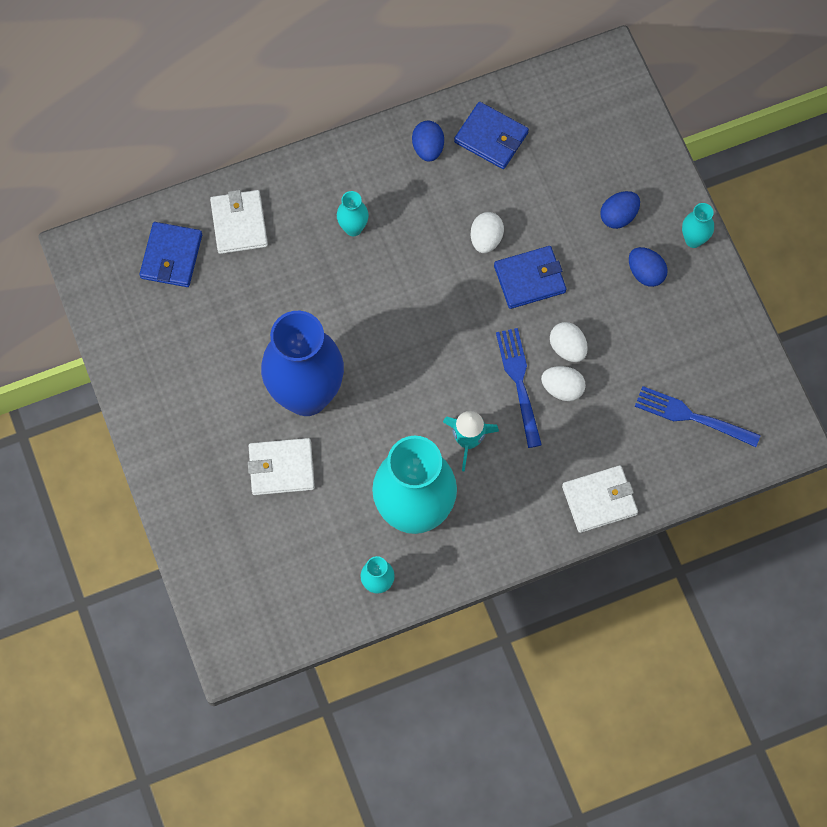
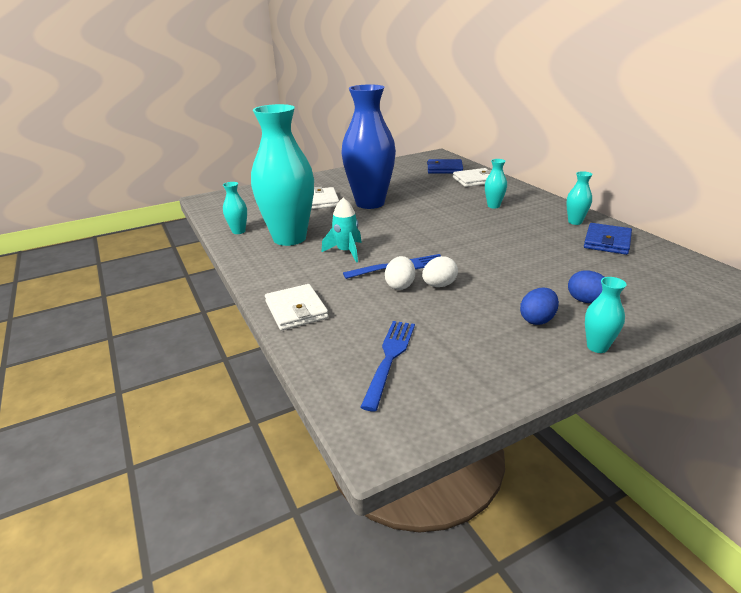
camera: 85 degrees right, 40 degrees down
blue egg [412,121,444,161] -> turquoise vase [566,171,593,225]
white egg [471,212,504,253] -> none
blue wallet [494,246,566,309] -> none

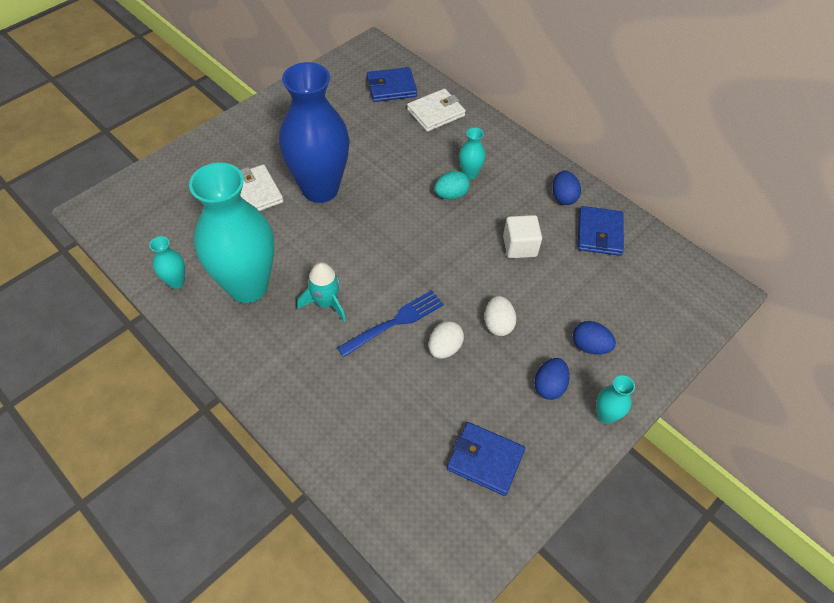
camera: 20 degrees left, 25 degrees up
white wallet [265,284,328,330] -> none
blue fork [360,321,415,411] -> none
white egg [385,256,415,290] -> white egg moved to [484,296,516,336]
turquoise vase [566,171,593,225] -> blue egg [552,171,581,205]
none -> turquoise egg [434,171,470,199]
none -> blue wallet [447,422,525,496]
none -> white cube [503,215,542,258]

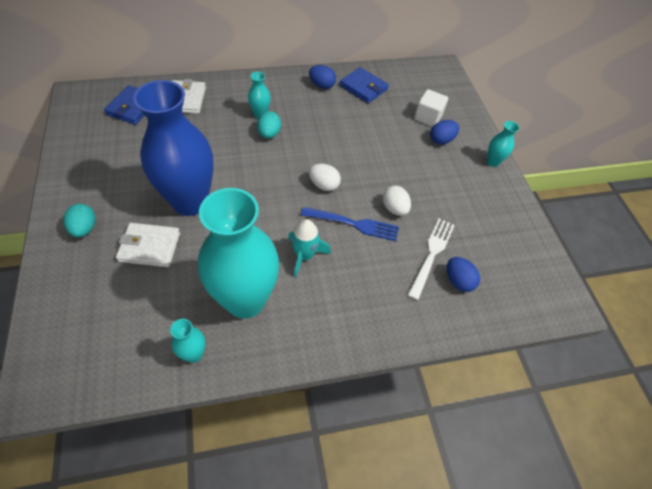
camera: 60 degrees left, 0 degrees up
blue fork [337,290,444,357] -> blue fork turned 105 degrees clockwise [301,207,399,241]
blue wallet [447,422,525,496] -> none
white egg [484,296,516,336] -> white egg moved to [309,164,341,191]
white cube [503,215,542,258] -> white cube moved to [414,89,448,127]
blue egg [534,358,570,400] -> blue egg moved to [447,257,480,292]
none -> turquoise egg [63,204,96,237]
none -> white fork [407,218,455,300]

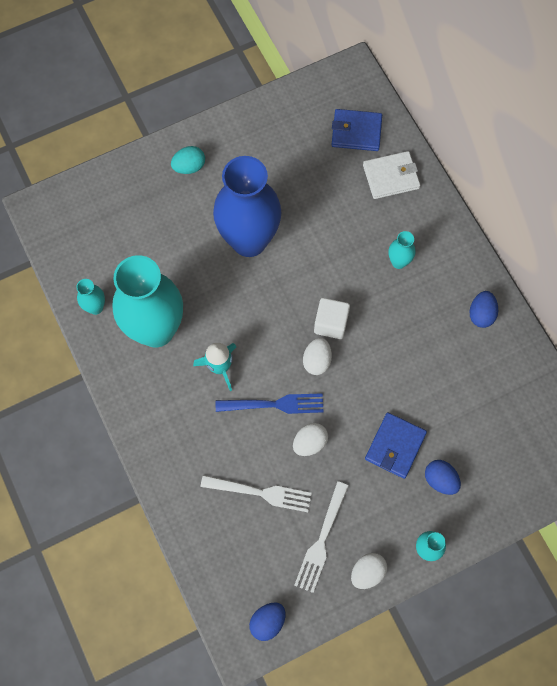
camera: 80 degrees right, 15 degrees up
white wallet [116,223,180,267] -> none
turquoise egg [257,111,281,139] -> none
blue fork [301,207,399,241] -> blue fork turned 90 degrees counterclockwise [216,393,323,414]
blue wallet [340,67,389,103] -> blue wallet moved to [365,412,427,479]
white cube [414,89,448,127] -> white cube moved to [314,298,350,339]
blue egg [447,257,480,292] -> blue egg moved to [249,602,285,641]
none -> white fork [295,481,349,593]
none -> white egg [351,553,387,589]

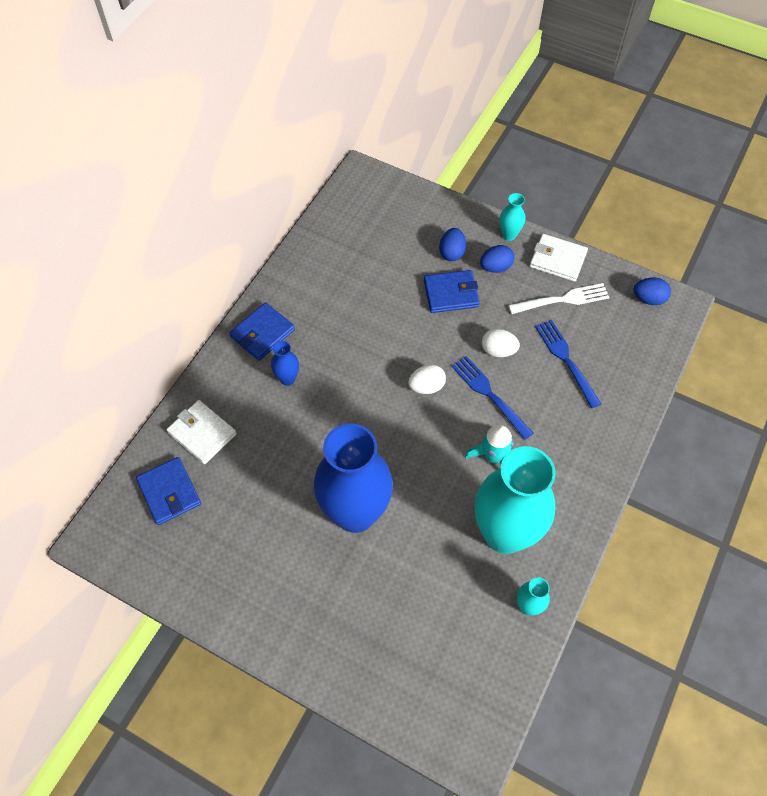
camera: 125 degrees left, 10 degrees down
turquoise egg [171,146,205,174] -> none
white fork [200,475,312,512] -> blue fork [535,320,601,408]
white cube [314,298,350,339] -> none
white egg [351,553,387,589] -> white wallet [530,234,588,282]
turquoise vase [389,231,415,269] -> blue vase [271,341,299,386]
blue egg [470,291,498,328] -> blue egg moved to [480,245,514,273]
none -> blue wallet [229,302,295,361]

